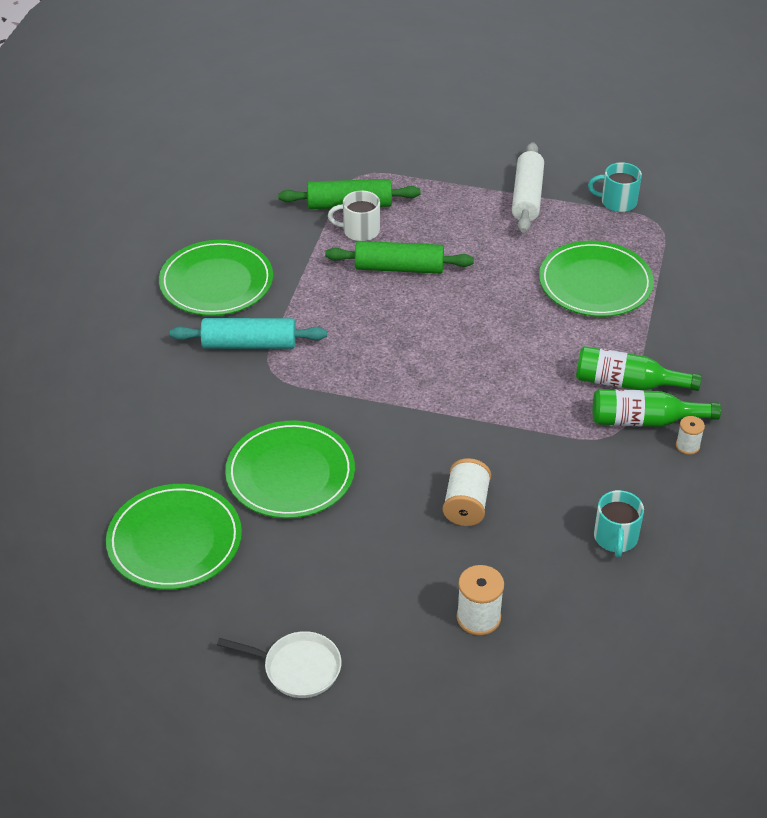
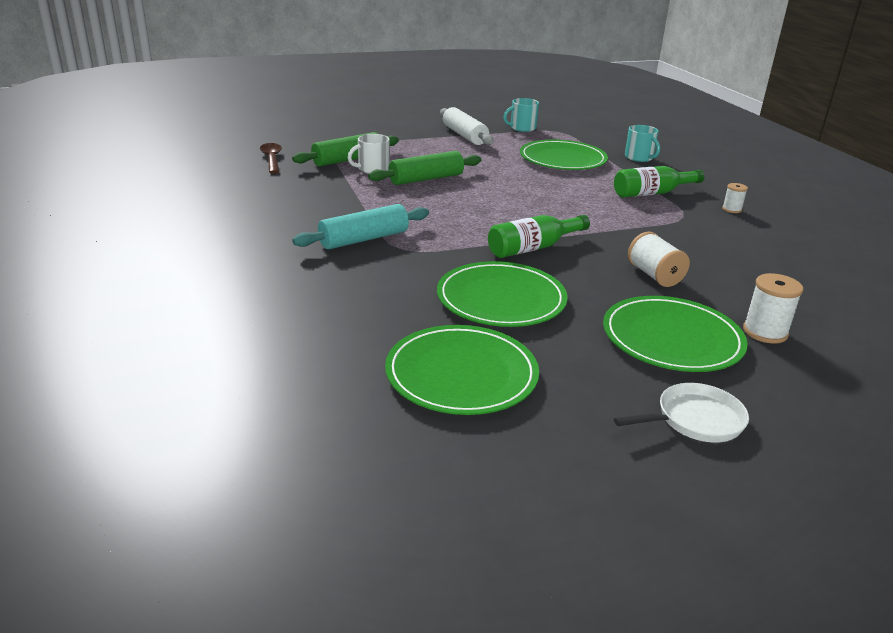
camera: 35 degrees left, 15 degrees down
green plate [159,240,273,316] -> green plate moved to [603,296,748,372]
green bottle [593,389,721,427] -> green bottle moved to [488,215,590,258]
turquoise mug [594,490,644,557] -> turquoise mug moved to [625,125,660,162]
none -> brown spoon [260,143,282,174]

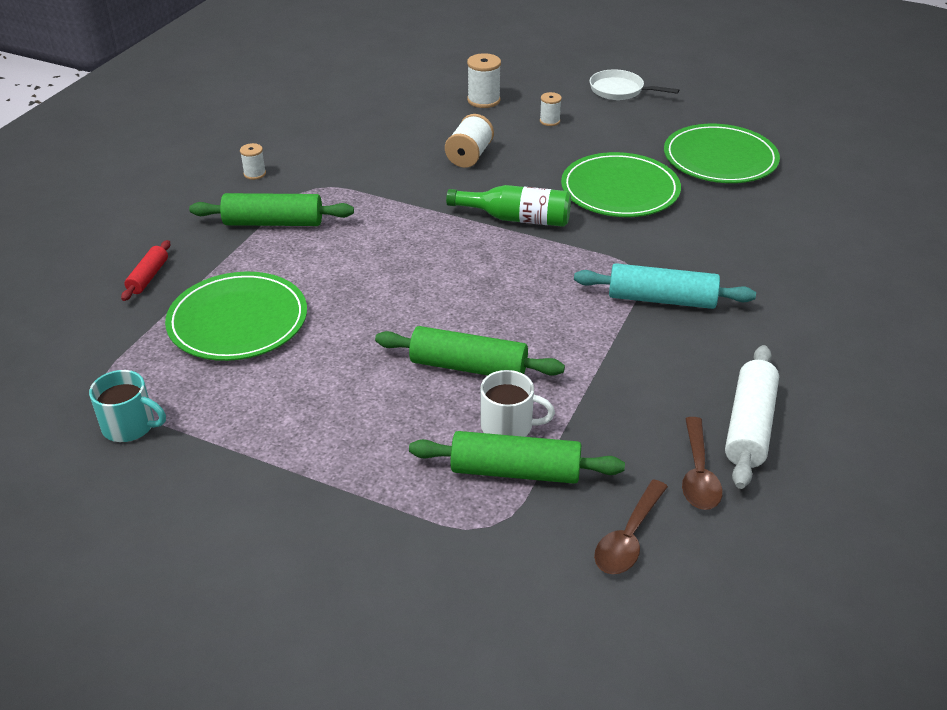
camera: 135 degrees left, 10 degrees up
white rolling pin [440,107,493,145] -> white rolling pin moved to [725,345,779,489]
green plate [603,296,748,372] -> white spool [540,92,562,126]
green bottle [614,166,704,198] -> green rolling pin [189,193,354,226]
turquoise mug [625,125,660,162] -> red rolling pin [121,240,170,301]
none -> brown spoon [682,417,723,510]

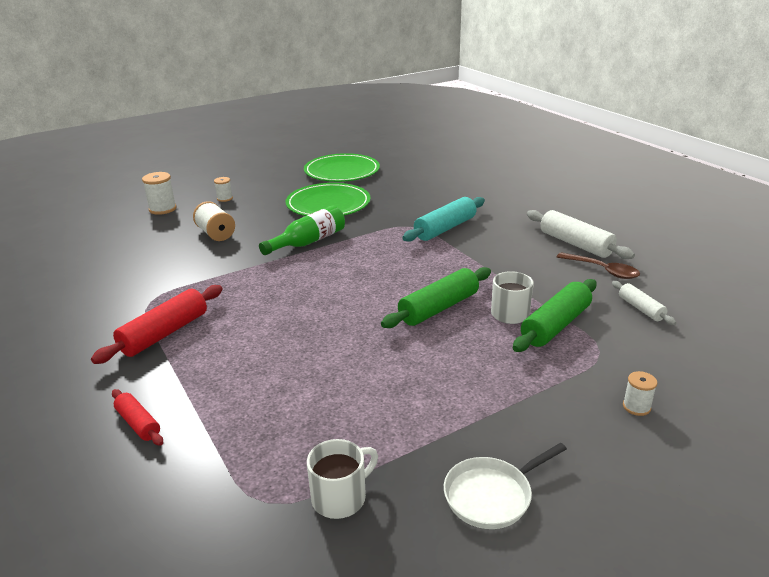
camera: 55 degrees left, 10 degrees down
turquoise mug [89,370,166,442] -> white mug [307,439,378,519]
green plate [165,272,307,361] -> none
green rolling pin [189,193,354,226] -> red rolling pin [91,285,222,364]
white spool [240,143,266,180] -> white spool moved to [623,371,657,416]
white pan [590,70,679,100] -> white pan moved to [444,443,567,529]
brown spoon [594,479,668,574] -> white rolling pin [612,281,676,325]

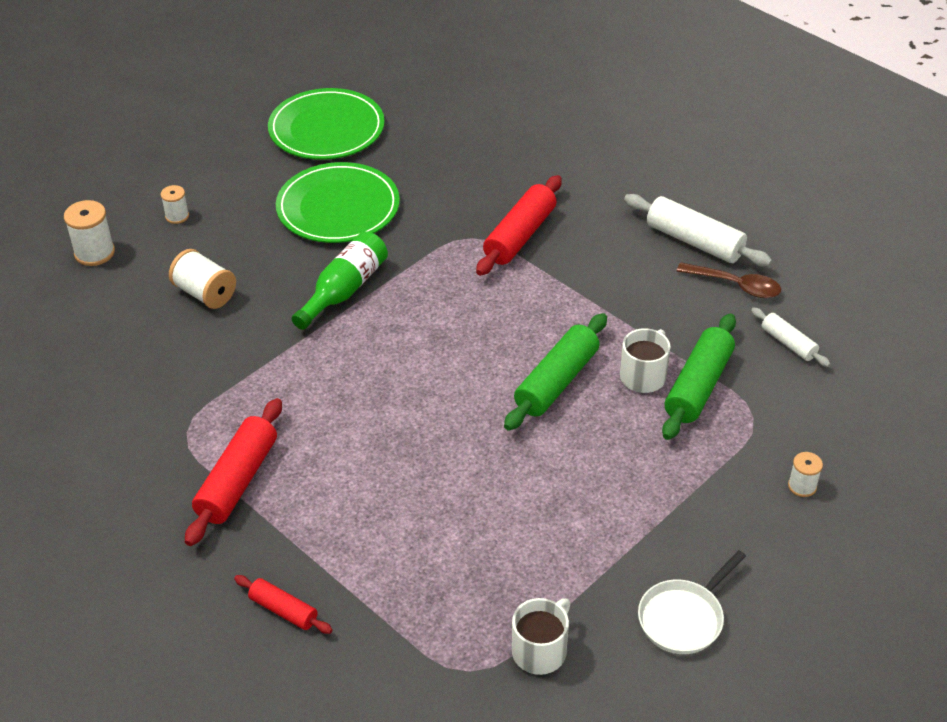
camera: 15 degrees left, 15 degrees up
turquoise rolling pin [402,197,485,242] -> red rolling pin [476,175,562,276]

